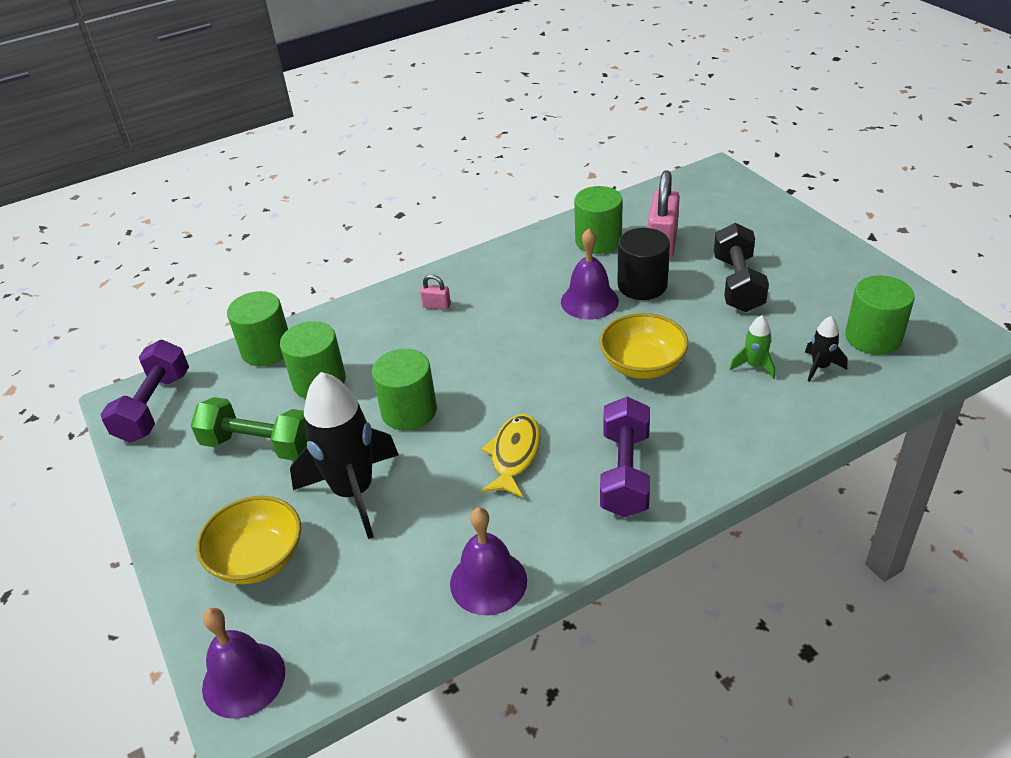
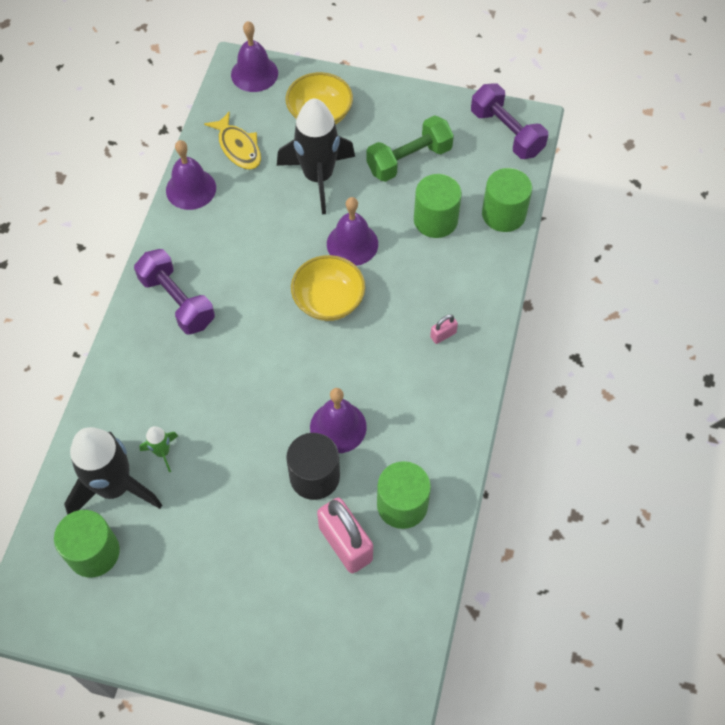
camera: 130 degrees right, 20 degrees up
green cylinder [372,349,437,431] -> purple bell [327,197,378,266]
yellow fish [481,414,541,498] -> yellow fish moved to [204,111,261,170]
yellow bowl [600,313,689,379] -> yellow bowl moved to [291,255,365,321]
black dumbbell [714,223,769,312] -> none
black rocket [805,316,848,382] -> black rocket [64,427,162,515], size x2.26

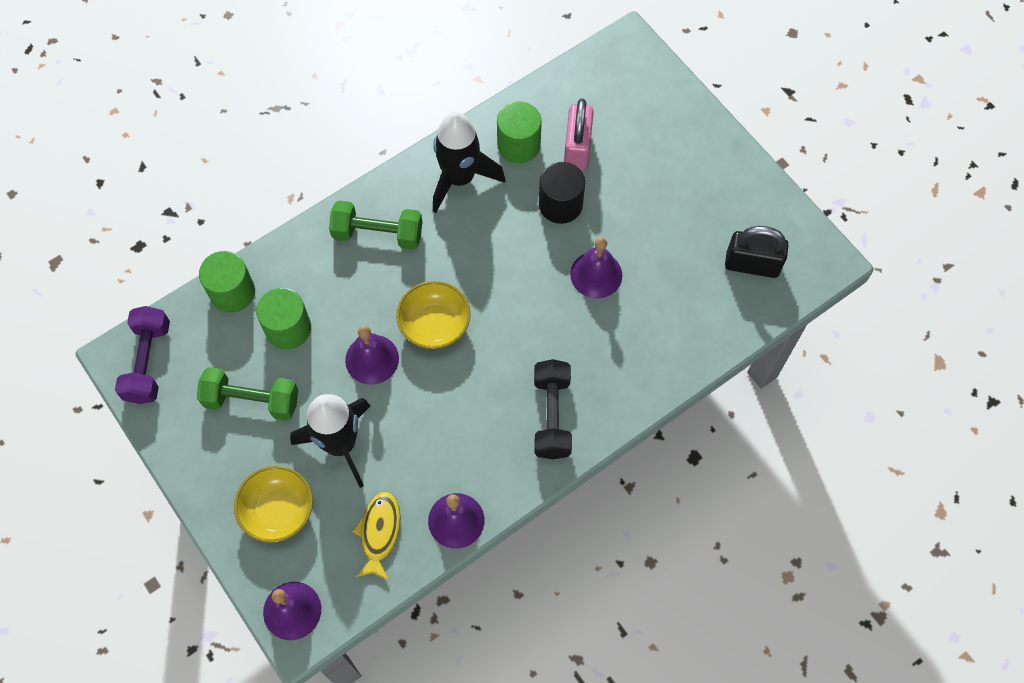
camera: 140 degrees left, 5 degrees up
green cylinder [54,510,120,578] -> black padlock [725,226,789,278]
black rocket [64,427,162,515] -> black rocket moved to [433,112,505,213]
purple dumbbell [134,249,215,335] -> black dumbbell [534,359,572,459]
green rocket [139,426,178,472] -> none
purple bell [310,388,367,453] -> purple bell moved to [570,237,622,298]
pink padlock [430,314,458,344] -> green dumbbell [329,201,422,250]

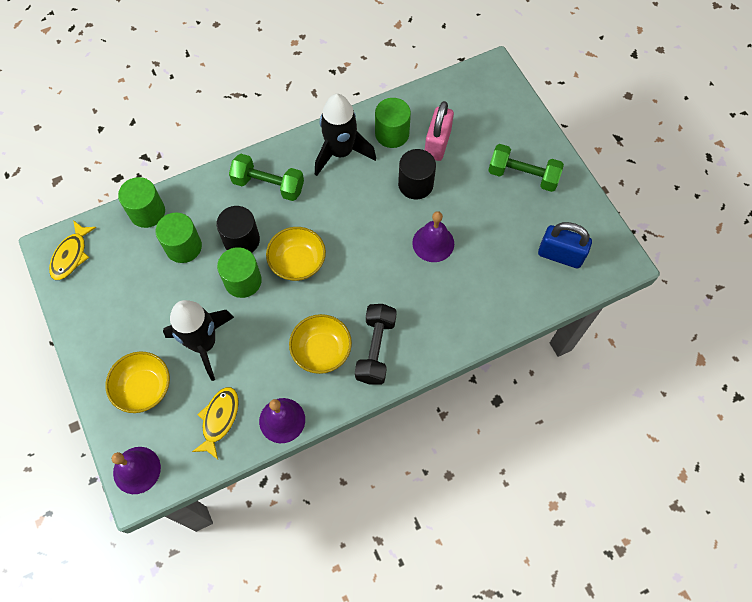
camera: 10 degrees right, 0 degrees up
purple dumbbell [115,306,170,404] -> yellow fish [49,220,97,280]
green dumbbell [197,367,298,420] -> green dumbbell moved to [488,144,564,192]
purple bell [345,325,399,385] -> green cylinder [217,247,262,298]
black padlock [725,226,789,278] -> blue padlock [538,222,592,268]
none -> black cylinder [216,206,260,253]
none -> yellow bowl [289,314,352,374]

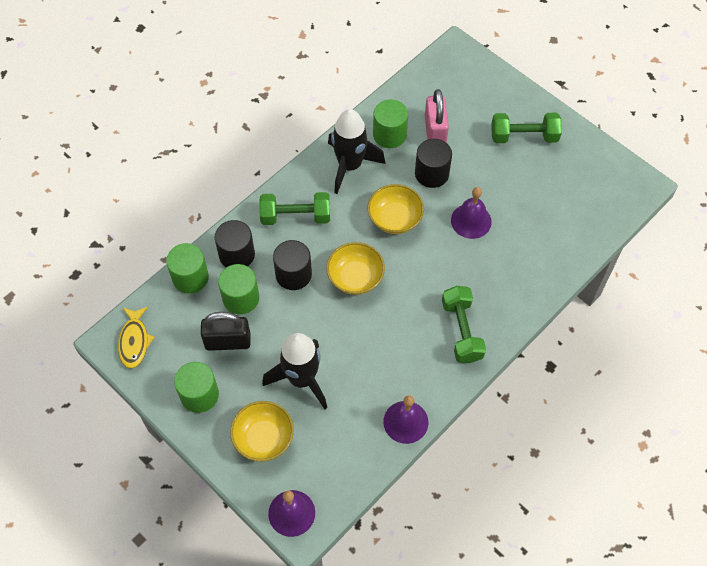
camera: 20 degrees left, 5 degrees down
yellow fish [192,387,239,460] -> none
green cylinder [217,247,262,298] -> green cylinder moved to [174,362,219,413]
yellow bowl [289,314,352,374] -> yellow bowl moved to [367,184,424,234]
black dumbbell [355,304,397,385] -> green dumbbell [442,286,486,363]
blue padlock [538,222,592,268] -> none
none -> black padlock [201,312,251,351]
none -> black cylinder [215,220,255,268]

